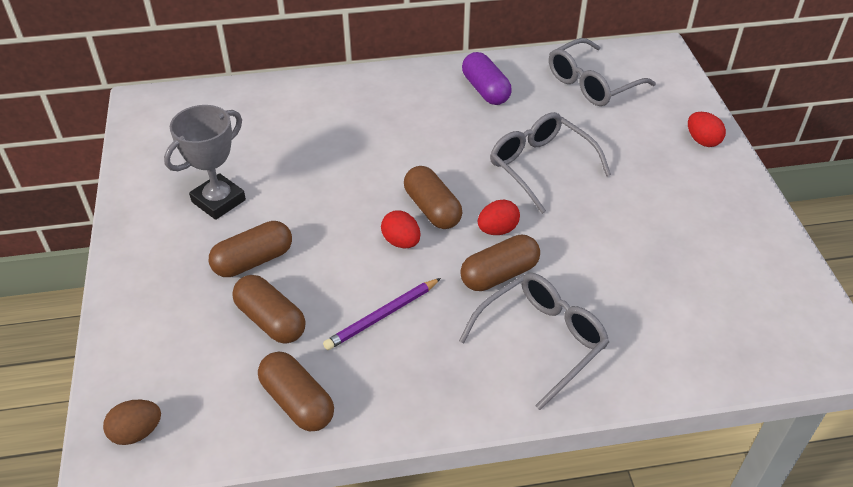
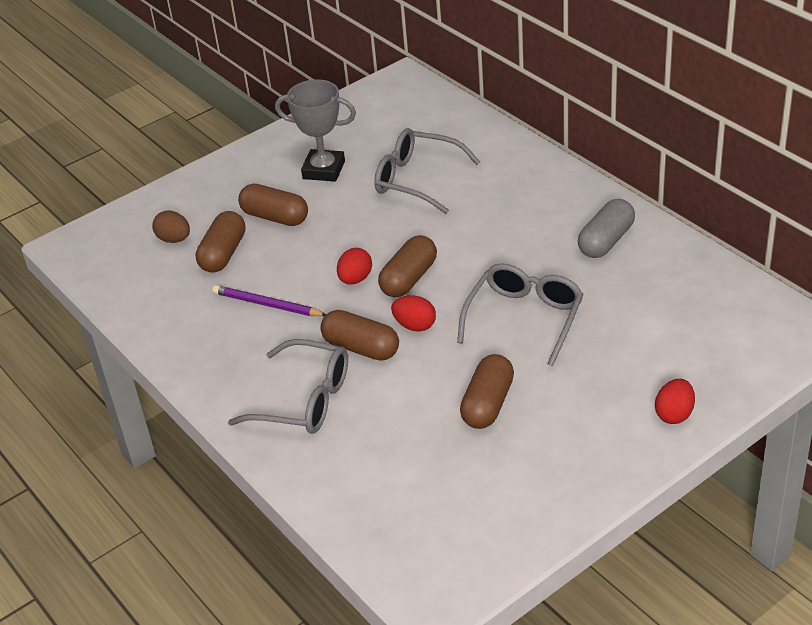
camera: 65 degrees right, 5 degrees down
brown egg [103,400,161,445] -> brown egg moved to [152,211,190,243]
brown capsule [258,352,334,431] -> brown capsule moved to [460,354,514,429]
purple capsule [462,52,512,105] -> grey capsule [578,199,635,258]
grey glasses [549,38,656,106] -> grey glasses moved to [374,128,480,214]

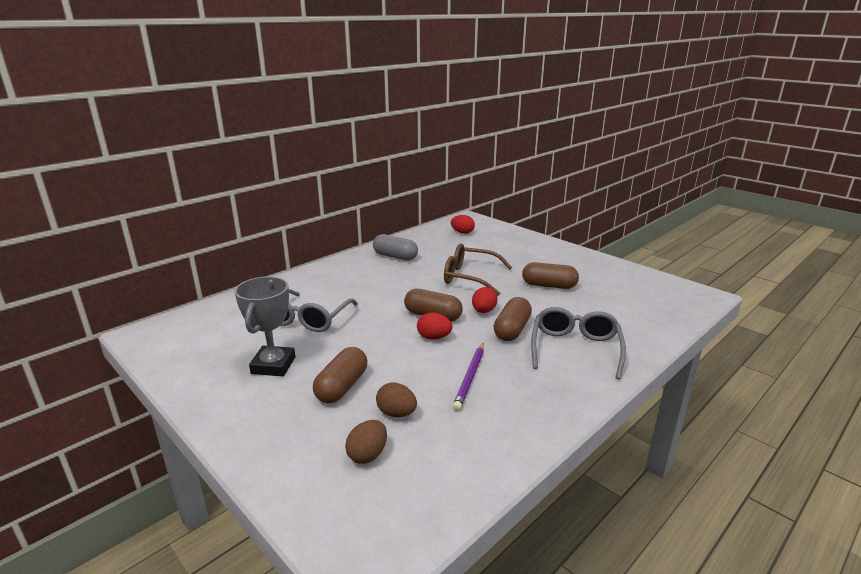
camera: 100 degrees left, 15 degrees down
brown capsule [196,211,246,273] -> brown egg [376,383,417,417]
grey glasses [457,263,584,366] -> brown glasses [444,243,512,296]
red egg [655,379,695,424] -> red egg moved to [451,215,475,234]

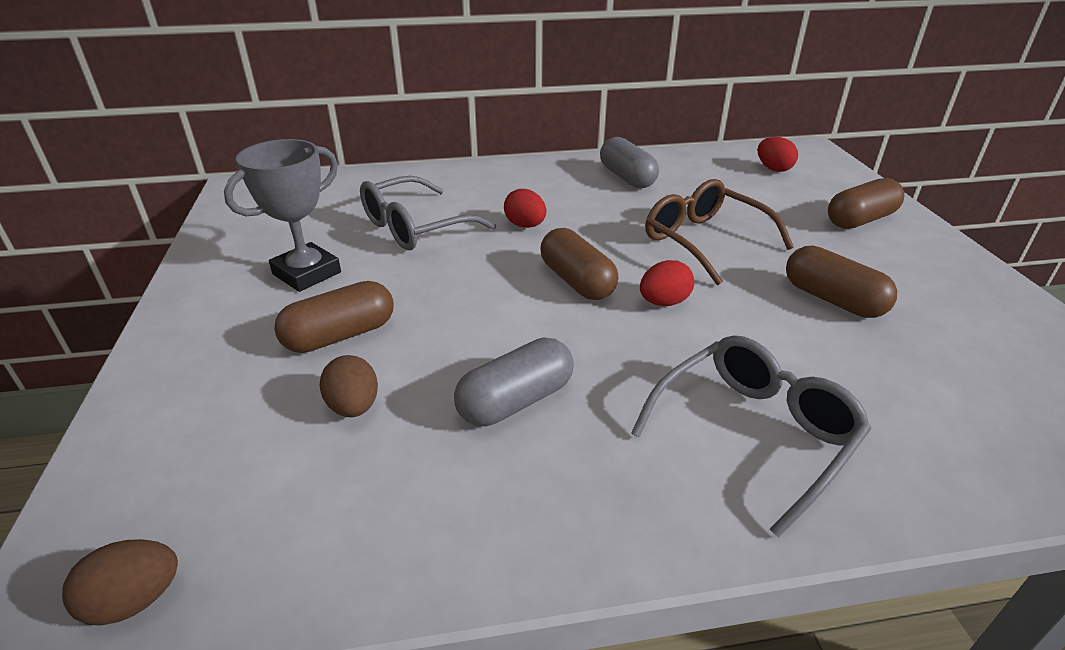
camera: 35 degrees right, 10 degrees up
brown egg [345,420,387,464] -> brown egg moved to [62,539,178,626]
red egg [417,312,452,340] -> red egg moved to [504,189,547,228]
purple pencil [452,343,484,411] -> grey capsule [454,337,574,426]
brown capsule [494,297,532,341] -> brown capsule moved to [828,178,905,229]

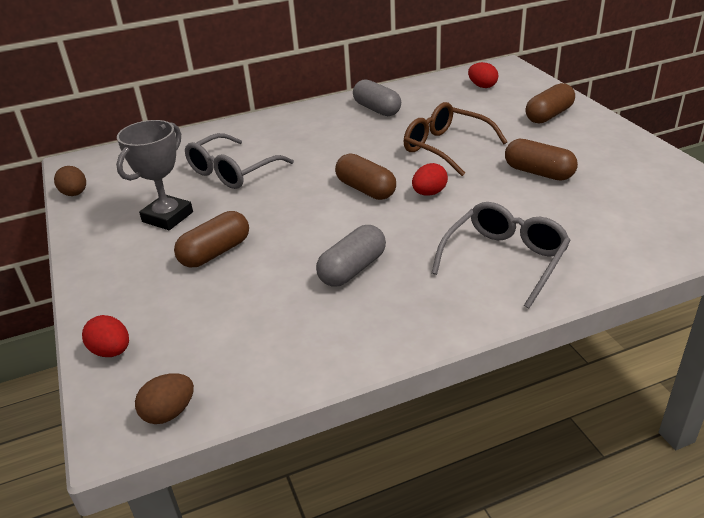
camera: 10 degrees left, 0 degrees up
brown egg [320,355,378,417] -> brown egg moved to [54,166,86,196]
red egg [504,189,547,228] -> red egg moved to [82,315,129,357]

